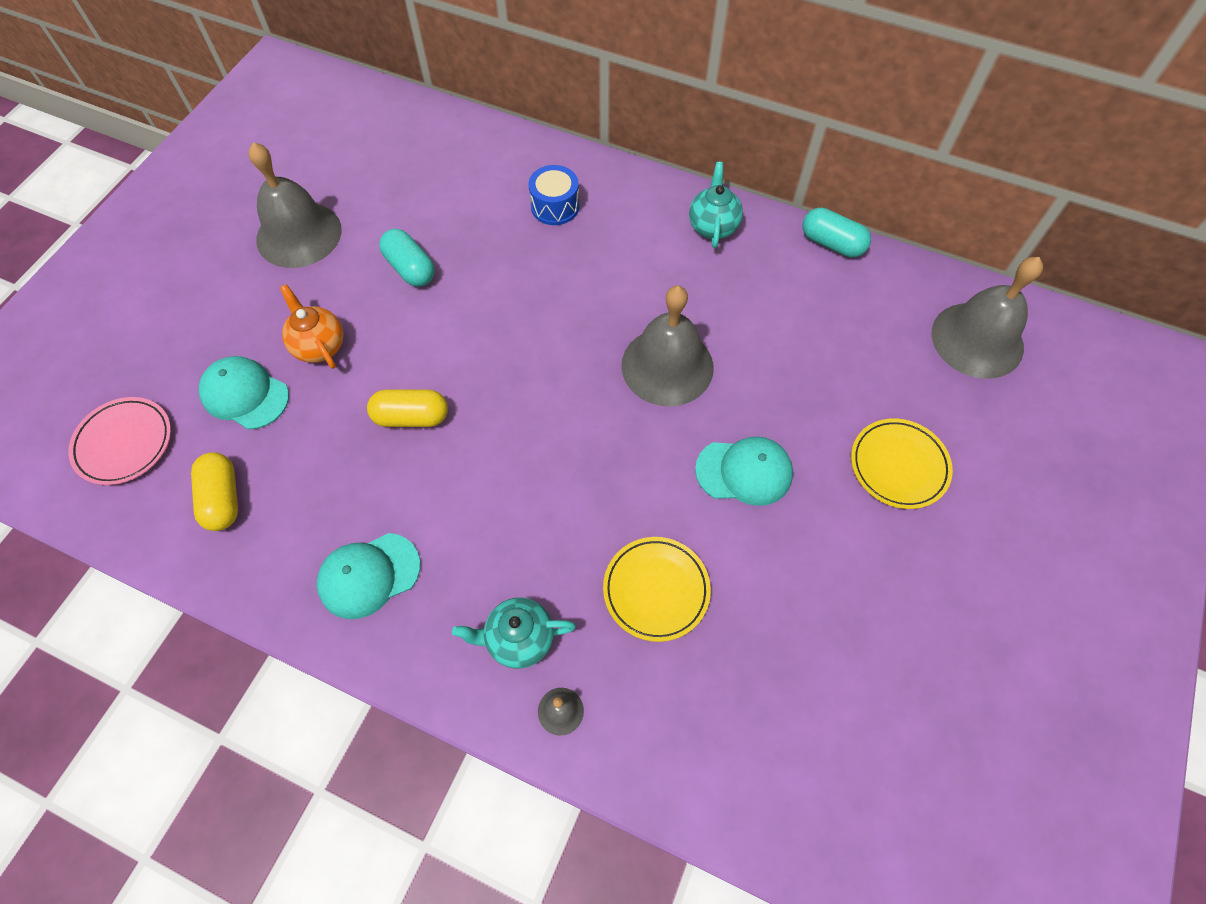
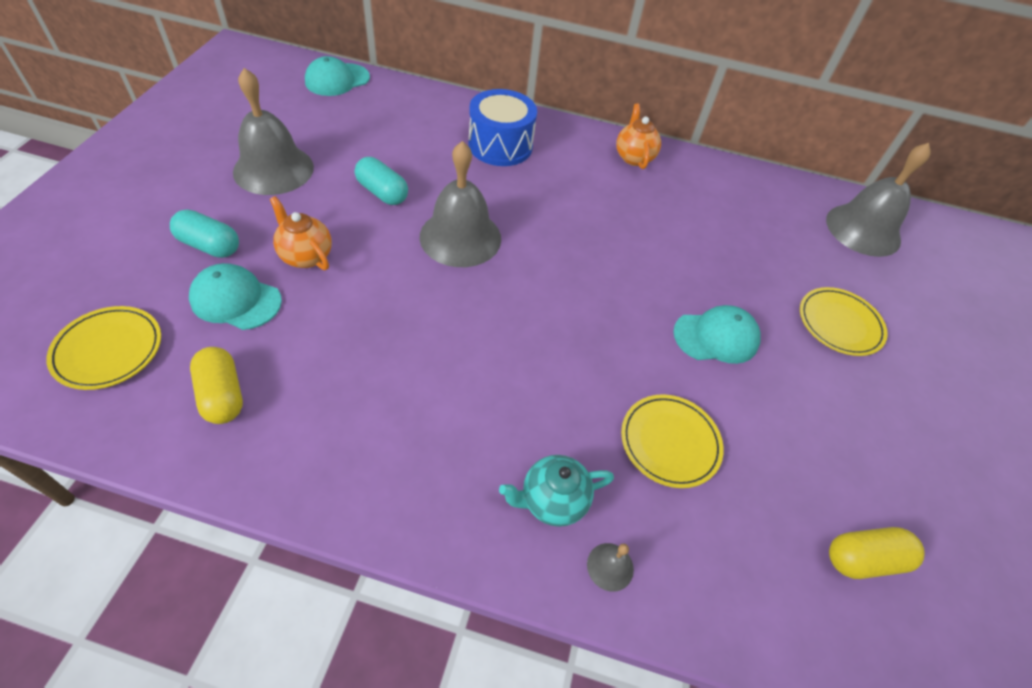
camera: 15 degrees left, 10 degrees down
pink plate [68,397,171,485] -> yellow plate [46,306,161,390]
turquoise cap [316,533,420,619] -> turquoise cap moved to [305,56,370,96]
yellow capsule [367,390,448,427] -> yellow capsule moved to [829,527,925,579]
blue drum [528,165,579,225] -> blue drum [468,89,537,166], size x1.56
grey bell [621,285,714,406] -> grey bell moved to [420,141,501,267]
turquoise teapot [689,162,743,248] -> orange teapot [616,104,661,169]
turquoise capsule [803,208,871,257] -> turquoise capsule moved to [170,210,239,258]

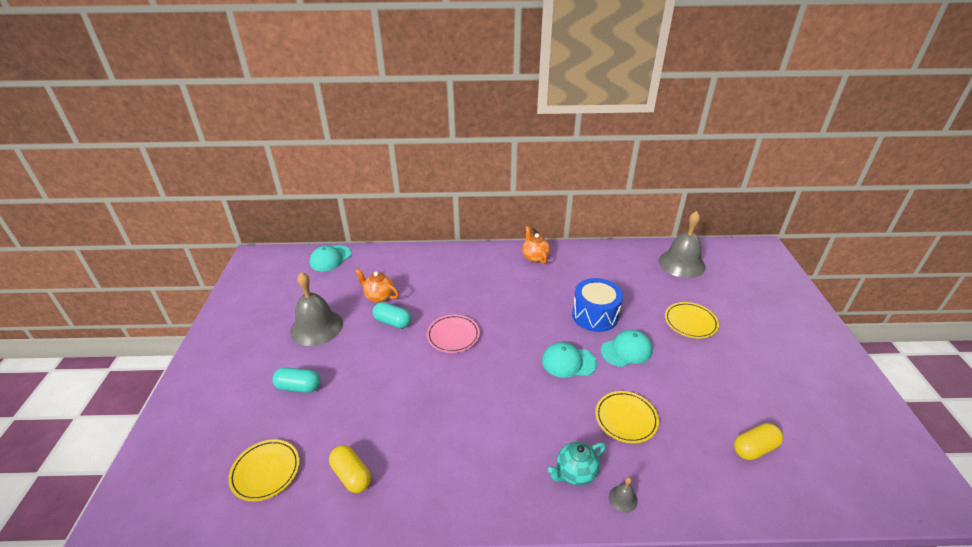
camera: 10 degrees left, 15 degrees down
turquoise cap [189,263,282,330] -> turquoise cap moved to [542,342,597,378]
orange teapot [270,196,332,270] -> orange teapot moved to [356,269,399,303]
grey bell [420,141,501,267] -> pink plate [427,315,480,353]
blue drum [468,89,537,166] -> blue drum moved to [572,278,623,332]

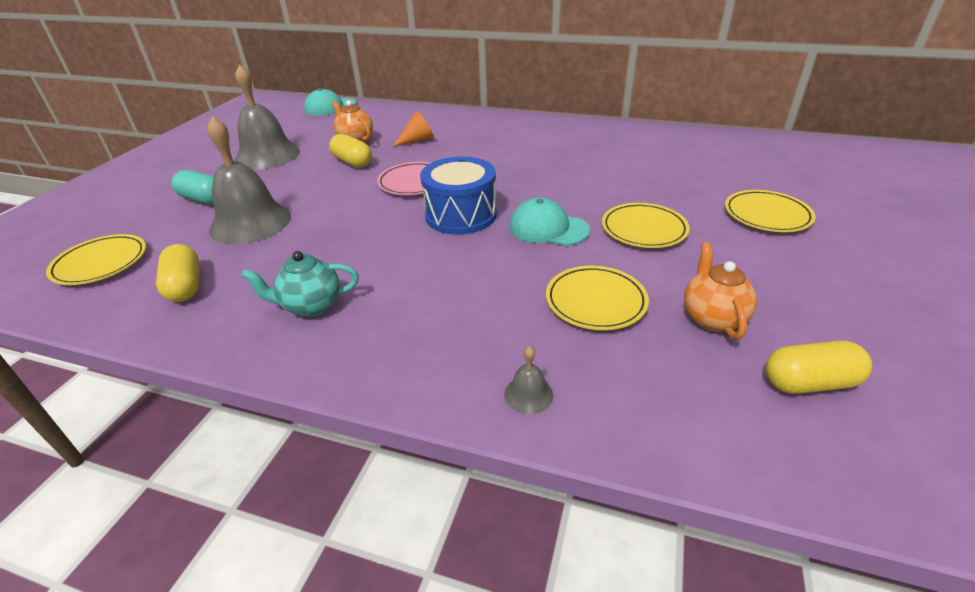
camera: 20 degrees right, 0 degrees up
turquoise capsule [372,302,411,328] -> yellow capsule [329,134,372,168]
orange teapot [522,226,550,264] -> orange teapot moved to [684,242,757,339]
turquoise teapot [548,442,606,485] -> turquoise teapot moved to [241,251,359,317]
blue drum [572,278,623,332] -> blue drum moved to [420,157,497,235]
turquoise cap [601,329,653,367] -> yellow plate [602,203,690,248]
grey bell [659,211,706,278] -> grey bell moved to [207,116,291,245]
none -> orange cone [392,111,434,147]

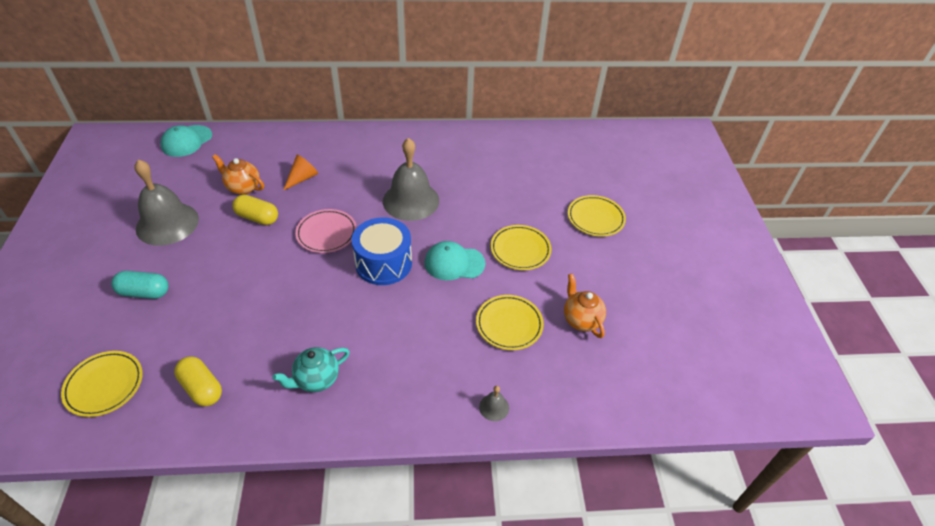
camera: 25 degrees left, 10 degrees up
grey bell [207,116,291,245] -> grey bell moved to [383,138,439,221]
yellow capsule [765,341,872,394] -> none

